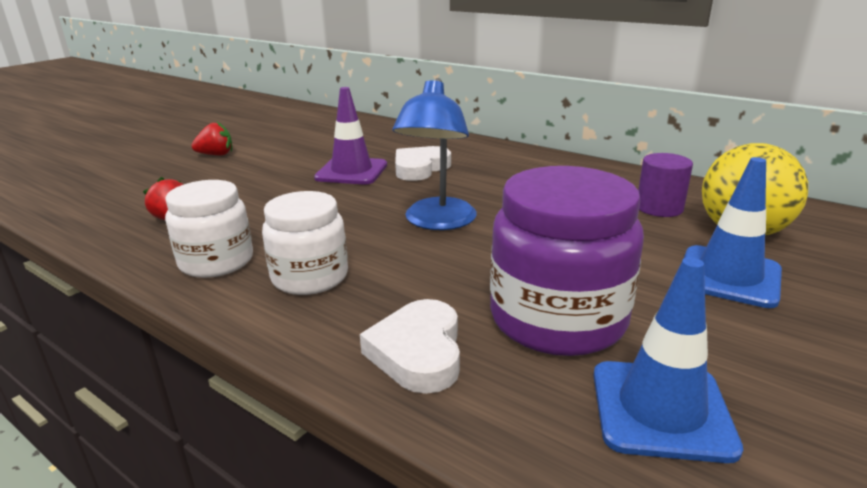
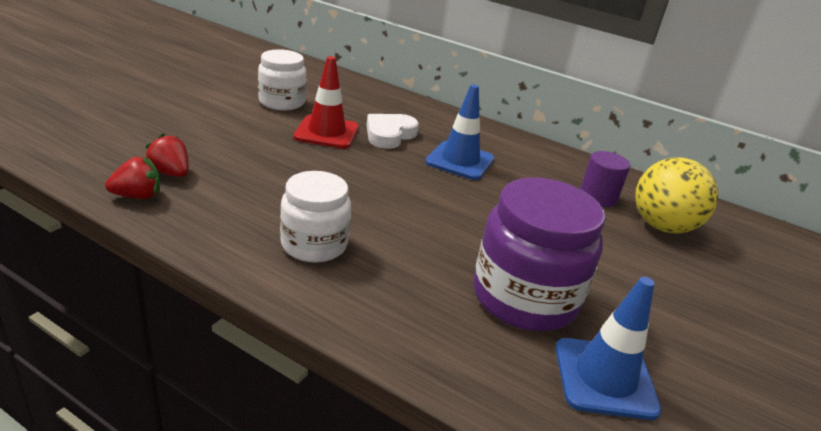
camera: 10 degrees left, 5 degrees up
white jar [165,180,253,278] -> white jar moved to [258,49,306,111]
red strawberry [191,122,232,156] -> red strawberry moved to [105,157,160,199]
purple traffic cone [314,87,387,185] -> red traffic cone [293,56,359,149]
white heart [360,299,460,394] -> none
blue lamp [392,78,477,230] -> none
blue traffic cone [684,157,782,308] -> blue traffic cone moved to [425,84,494,180]

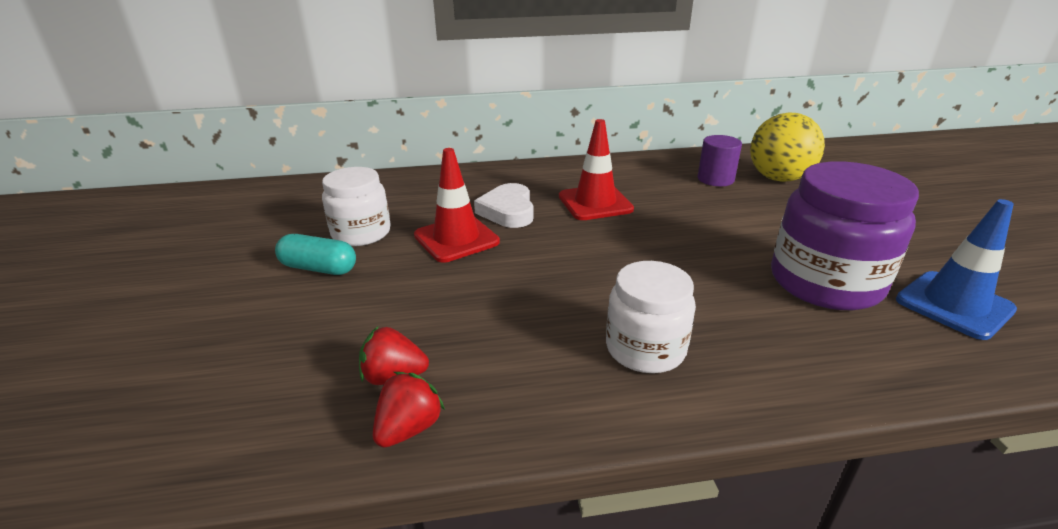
camera: 35 degrees left, 0 degrees up
blue traffic cone [425,84,494,180] -> red traffic cone [559,119,634,220]
none -> turquoise capsule [275,234,356,275]

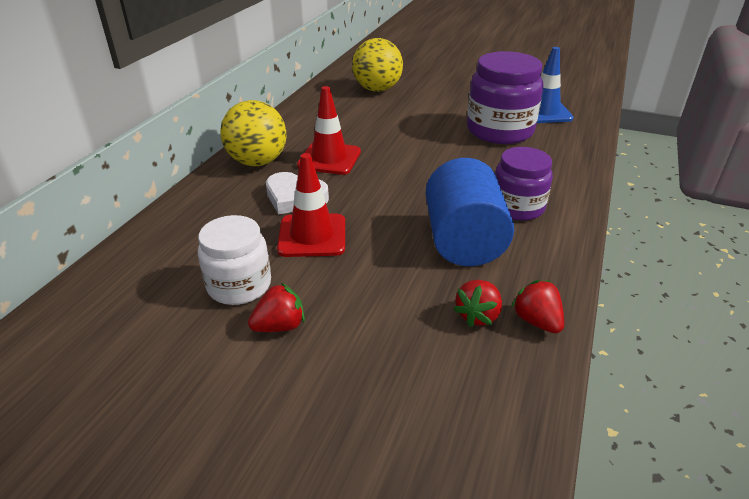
camera: 60 degrees left, 5 degrees up
turquoise capsule [275,234,356,275] -> red strawberry [248,283,305,332]
white jar [606,261,696,373] -> purple jar [495,147,553,221]
purple cylinder [698,135,742,186] -> none
none -> yellow ball [220,100,286,166]
none -> blue cylinder [426,158,514,266]

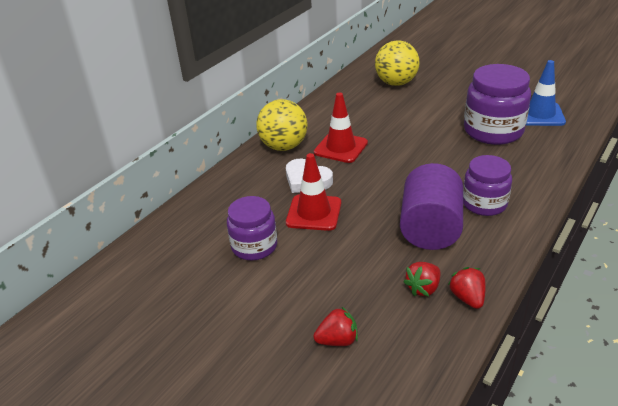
camera: 15 degrees right, 0 degrees up
white jar [198,215,271,305] -> purple jar [227,196,277,261]
red strawberry [248,283,305,332] -> red strawberry moved to [313,307,358,346]
blue cylinder [426,158,514,266] -> purple cylinder [400,163,463,250]

